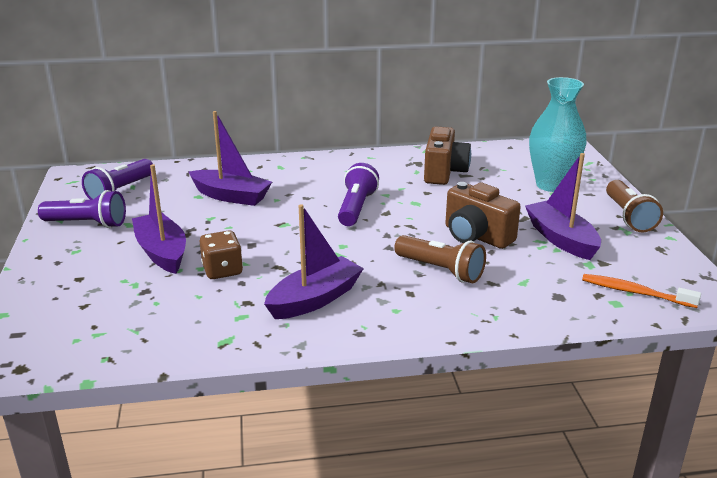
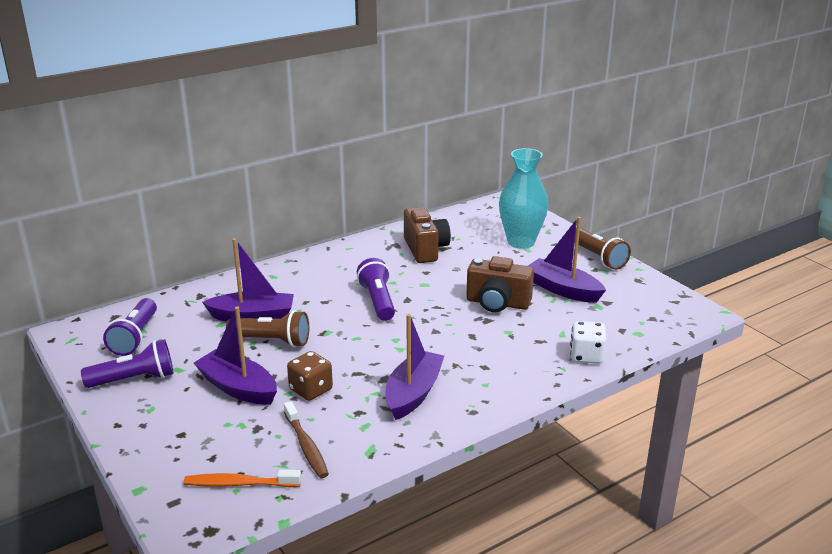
camera: 25 degrees left, 0 degrees up
brown flashlight [394,235,486,283] -> brown flashlight moved to [226,310,309,347]
orange toothbrush [582,274,701,308] -> orange toothbrush moved to [184,470,301,487]
none -> brown toothbrush [284,401,329,478]
none -> white dice [570,321,606,364]

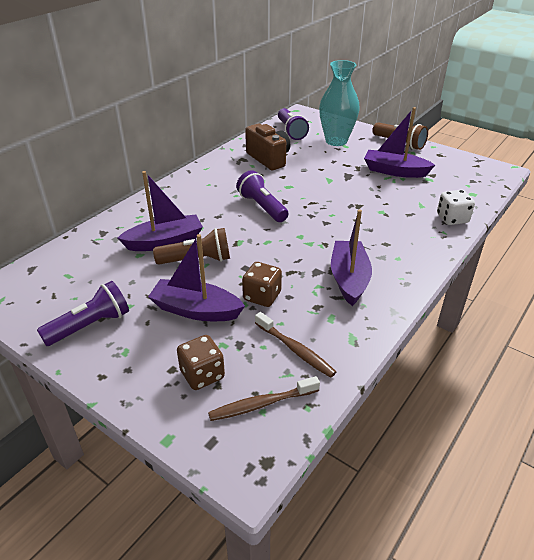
camera: 20 degrees left, 10 degrees up
purple flashlight [103,298,157,356] -> purple flashlight moved to [278,108,309,140]
orange toothbrush [184,470,301,487] -> brown toothbrush [208,376,320,421]
brown camera [466,256,534,312] -> none
none -> brown dice [177,335,225,390]

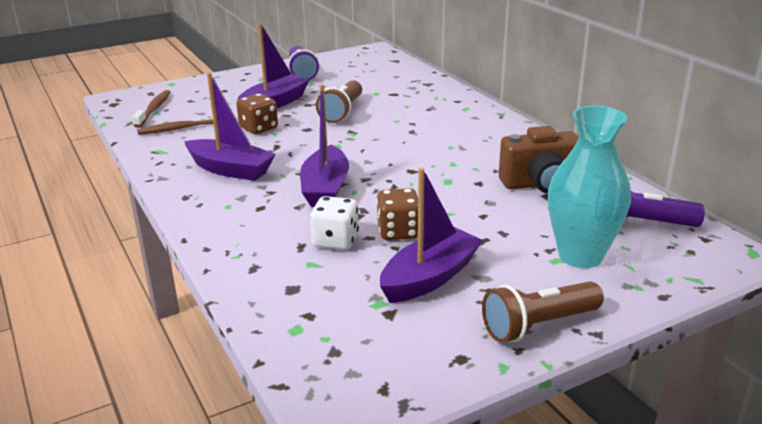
camera: 115 degrees right, 10 degrees down
purple boat [118,171,203,251] -> purple boat moved to [300,84,349,207]
brown dice [177,335,225,390] -> brown dice moved to [376,188,418,240]
purple flashlight [236,170,289,222] -> none
white dice [437,190,475,225] -> white dice moved to [310,196,359,250]

